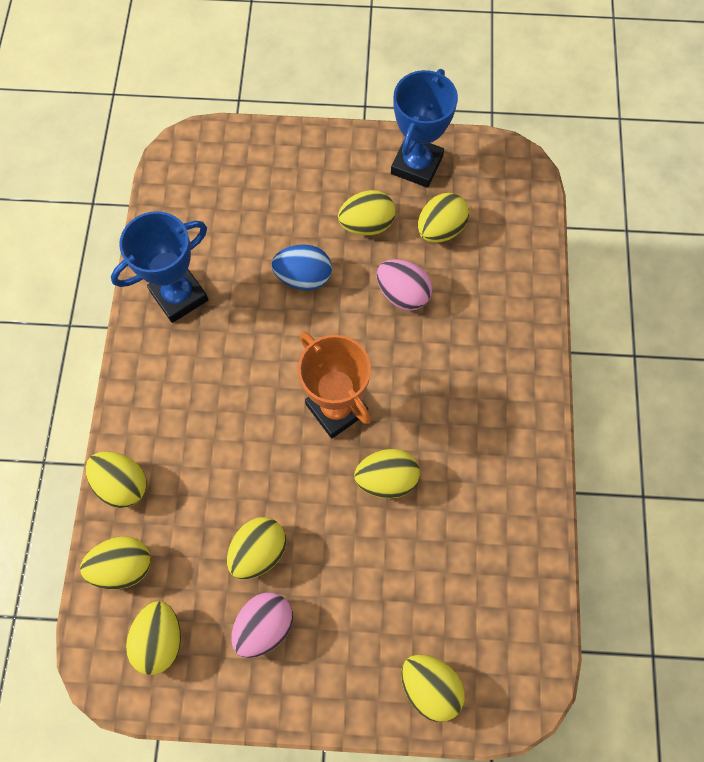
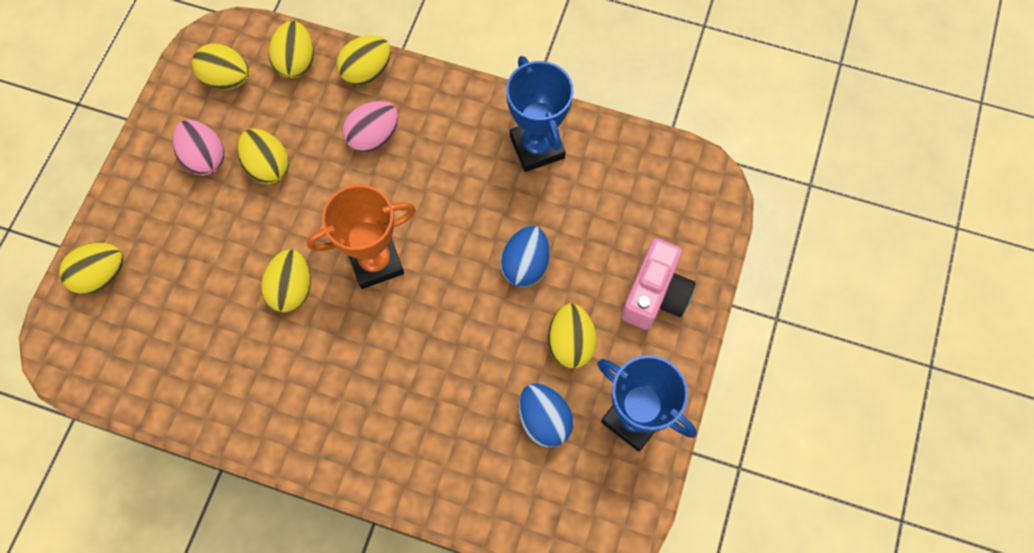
camera: 105 degrees right, 0 degrees up
pink egg [376,259,432,311] -> pink egg moved to [343,101,398,152]
yellow egg [418,193,469,243] -> blue egg [519,383,573,447]
none -> pink camera [621,238,695,330]

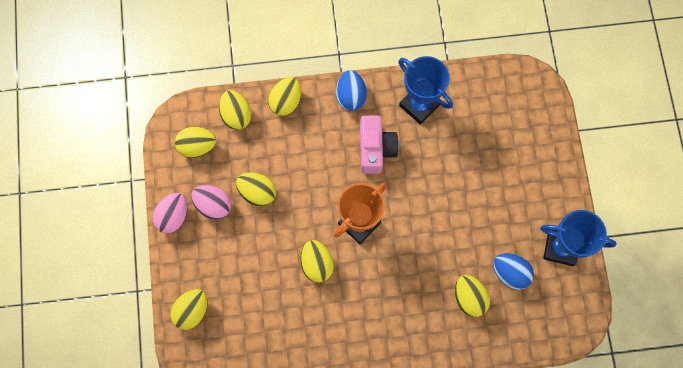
camera: 25 degrees left, 5 degrees up
pink egg [343,101,398,152] -> pink egg moved to [153,193,187,233]
blue egg [500,226,549,287] -> blue egg moved to [336,70,367,111]
yellow egg [548,304,597,369] -> yellow egg moved to [454,275,490,317]
pink camera [621,238,695,330] -> pink camera moved to [360,116,399,174]

